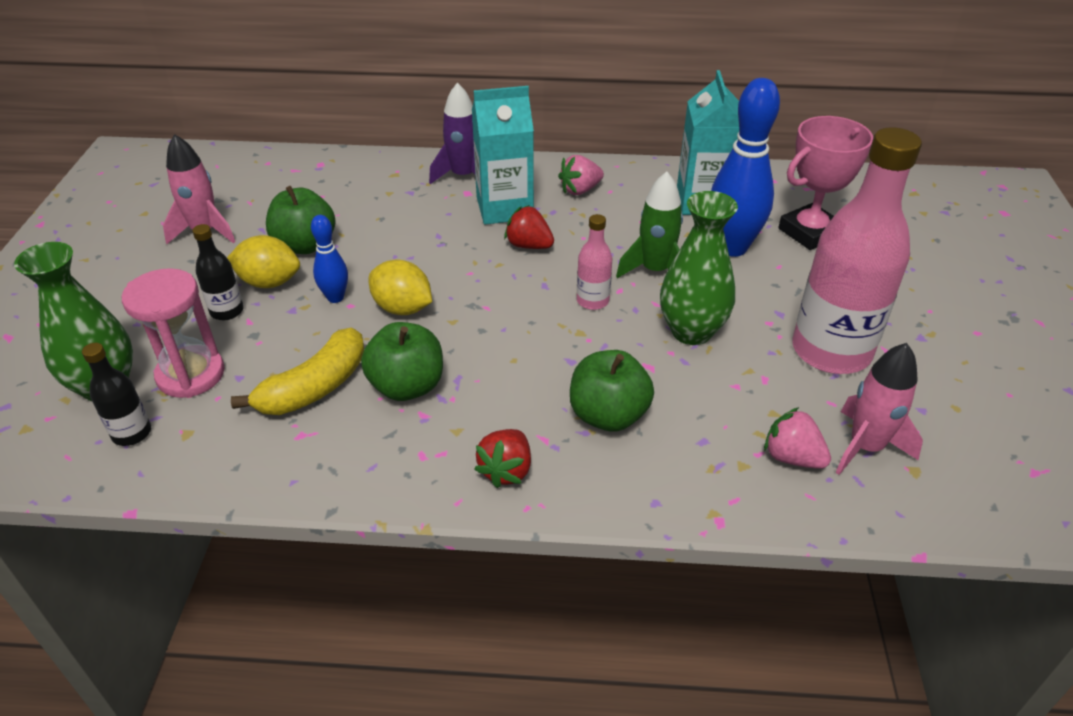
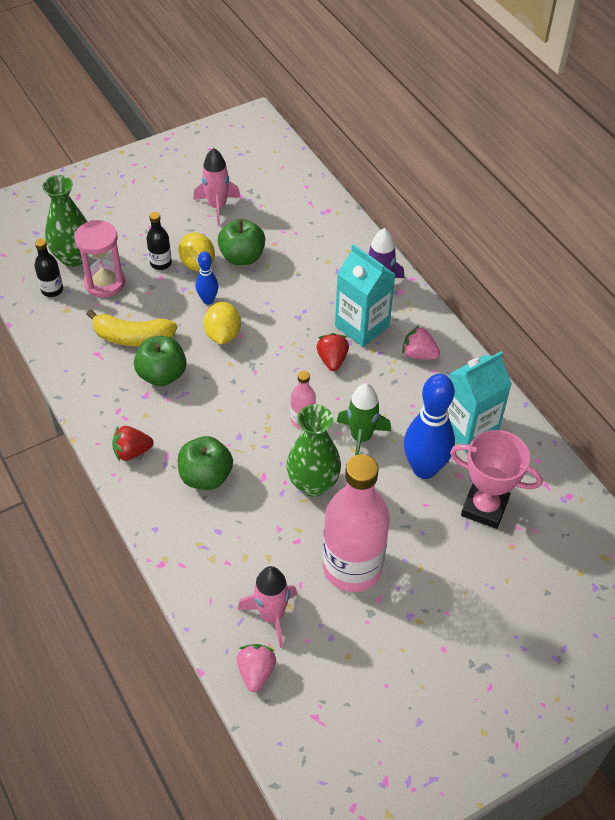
camera: 55 degrees right, 10 degrees up
pink strawberry [764,407,831,469] -> pink strawberry moved to [236,644,276,692]

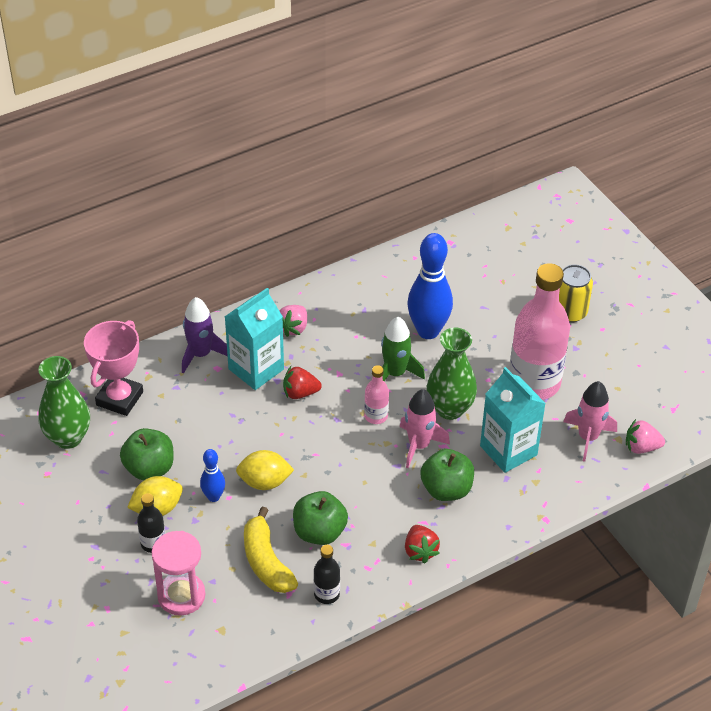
camera: 90 degrees left, 5 degrees down
black bottle [35,239,63,297] -> black bottle moved to [314,545,340,604]
green vase [42,175,87,267] -> green vase moved to [38,356,90,449]
yellow banana [86,309,177,346] -> yellow banana turned 150 degrees clockwise [244,507,298,593]
pink rocket [193,148,240,226] -> pink rocket moved to [400,389,450,468]
turquoise carton [448,351,512,452] -> turquoise carton moved to [480,367,546,473]
pink trophy [450,430,542,529] -> pink trophy moved to [84,320,143,416]
none -> yellow can [559,264,593,323]

